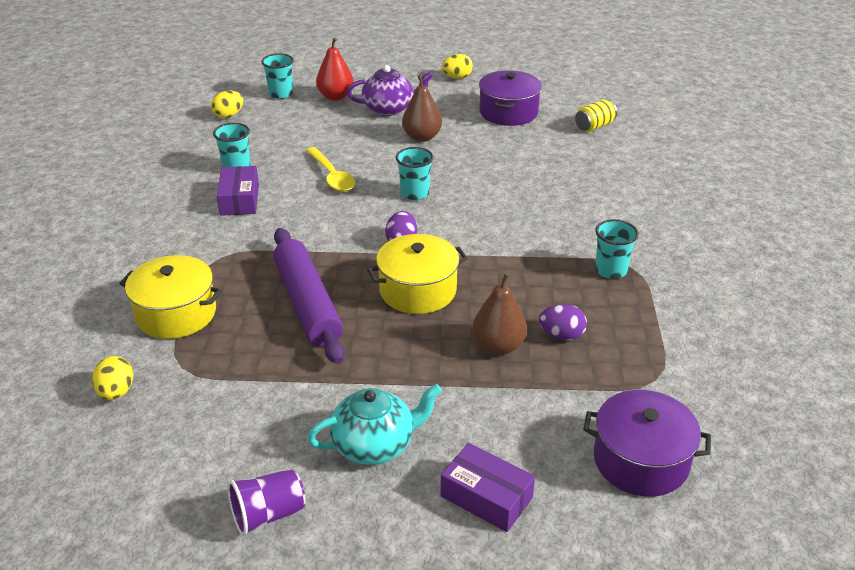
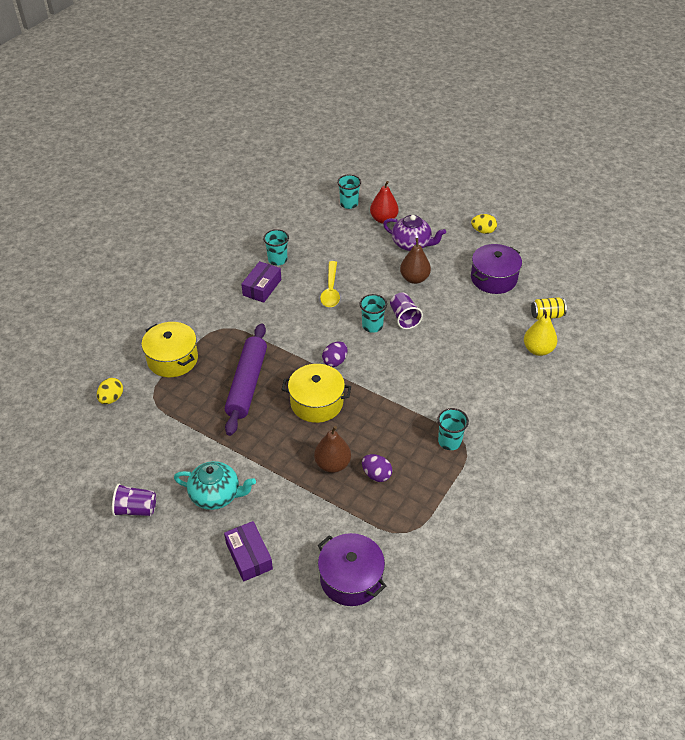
camera: 30 degrees right, 10 degrees up
yellow egg [211,91,243,118] -> none
none -> purple cup [390,292,423,329]
none -> yellow pear [524,310,557,356]

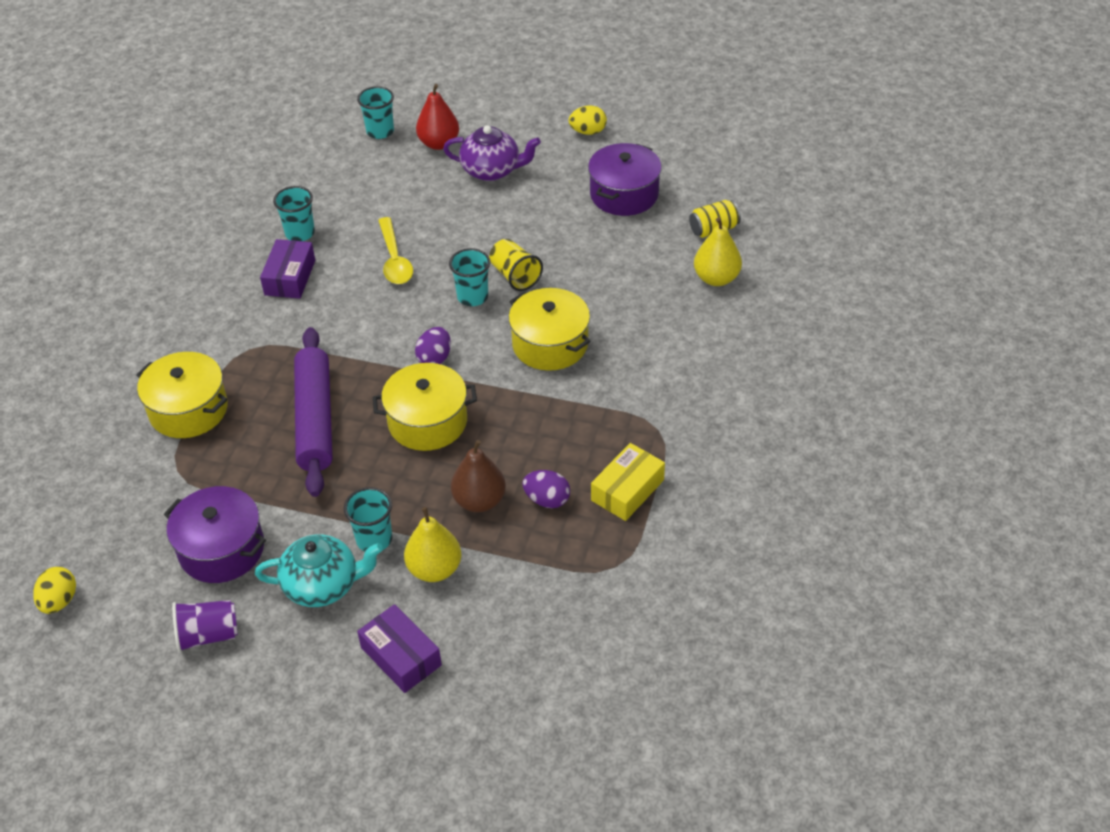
camera: 15 degrees left, 0 degrees up
yellow egg [97,378,123,404] -> yellow egg moved to [33,567,76,614]
purple pot [318,533,386,606] -> purple pot moved to [164,486,266,583]
purple cup [390,292,423,329] -> yellow cup [489,239,543,291]
brown pear [400,238,431,284] -> none
turquoise cup [437,408,469,450] -> turquoise cup moved to [344,487,392,551]
none -> yellow pear [404,507,461,582]
none -> yellow pot [509,288,591,371]
none -> yellow box [591,443,665,521]

